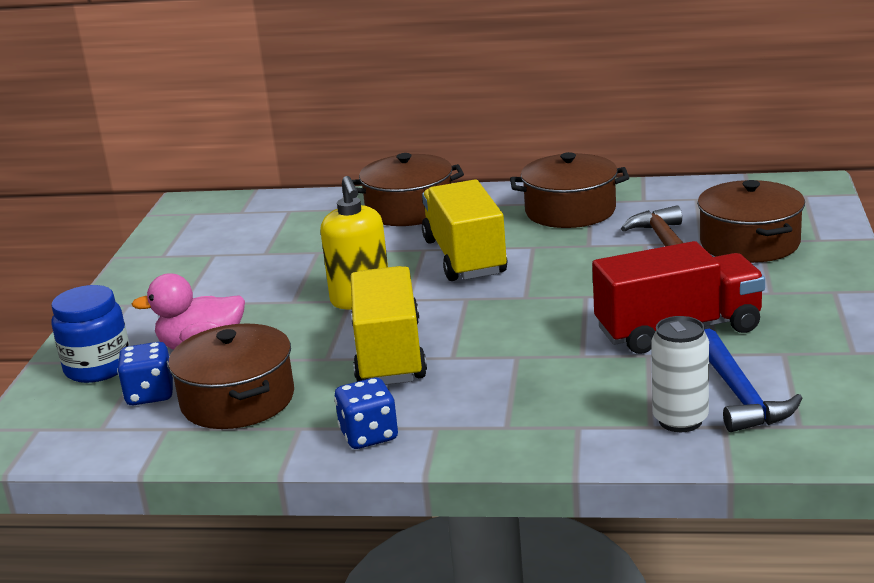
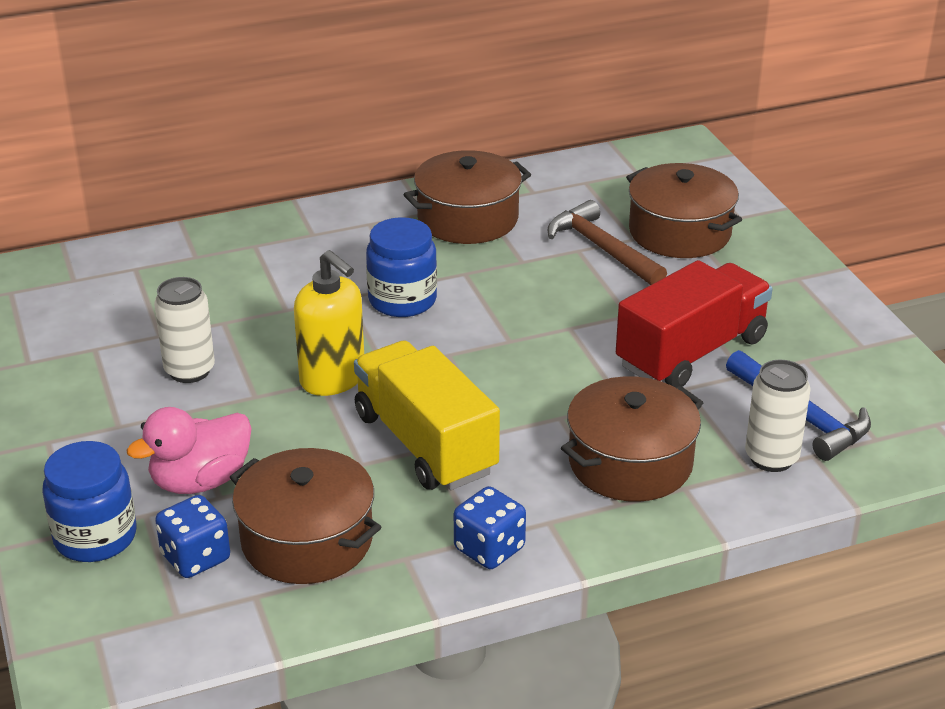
camera: 30 degrees left, 10 degrees up
brown pot [352,153,464,226] -> brown pot moved to [561,376,703,502]
yellow truck [422,180,507,281] -> blue jar [366,217,437,317]
none -> white can [154,277,215,383]

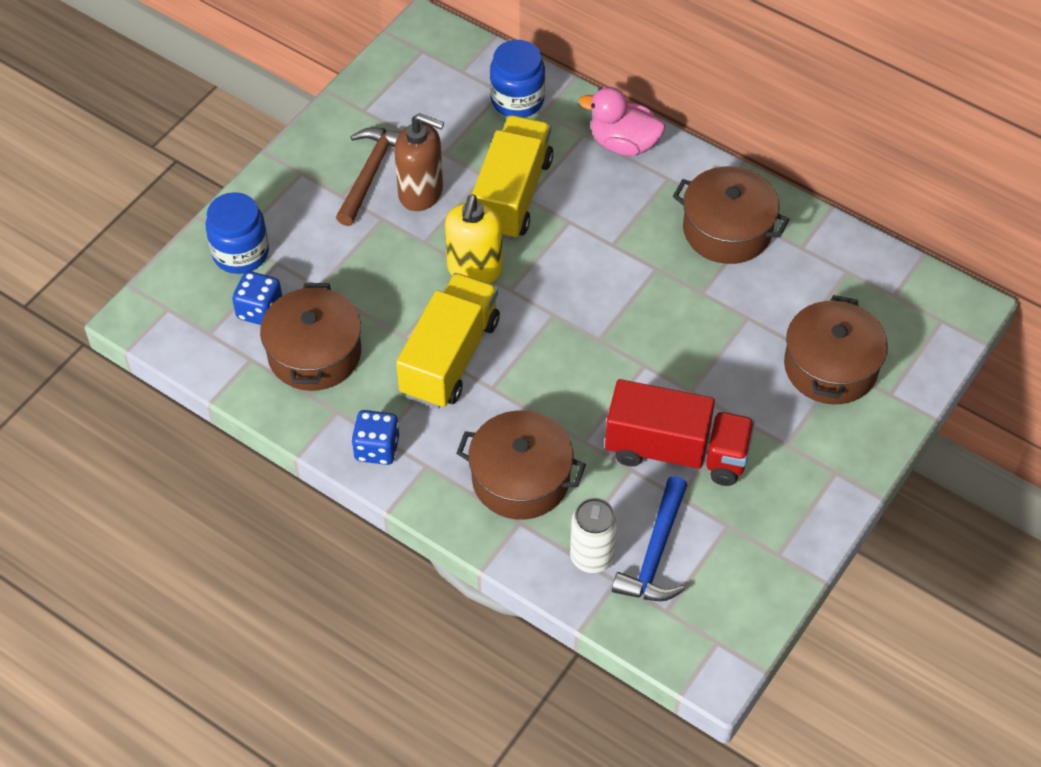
camera: 55 degrees right, 20 degrees up
pink duck [127,407,252,494] -> pink duck moved to [579,87,665,156]
white can [154,277,215,383] -> brown soap dispenser [394,113,444,211]
blue jar [366,217,437,317] -> blue jar moved to [490,40,545,117]
brown hammer [548,200,667,285] -> brown hammer moved to [336,127,401,226]
none -> yellow truck [472,115,554,240]

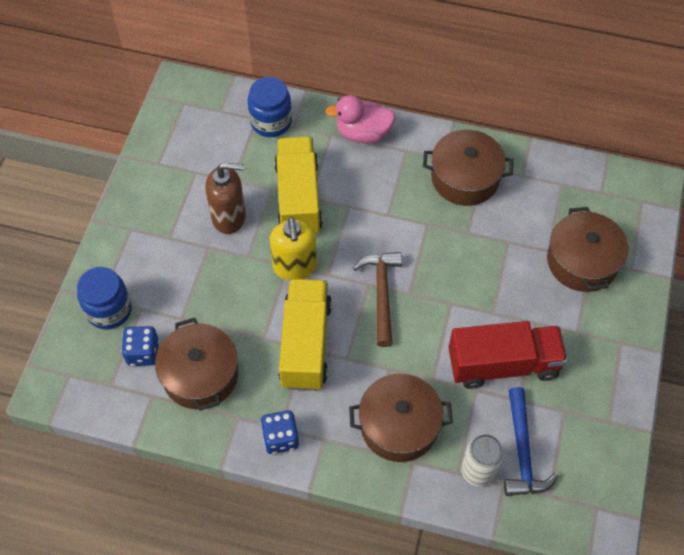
camera: 20 degrees left, 5 degrees up
brown hammer [336,127,401,226] -> brown hammer moved to [353,252,402,347]

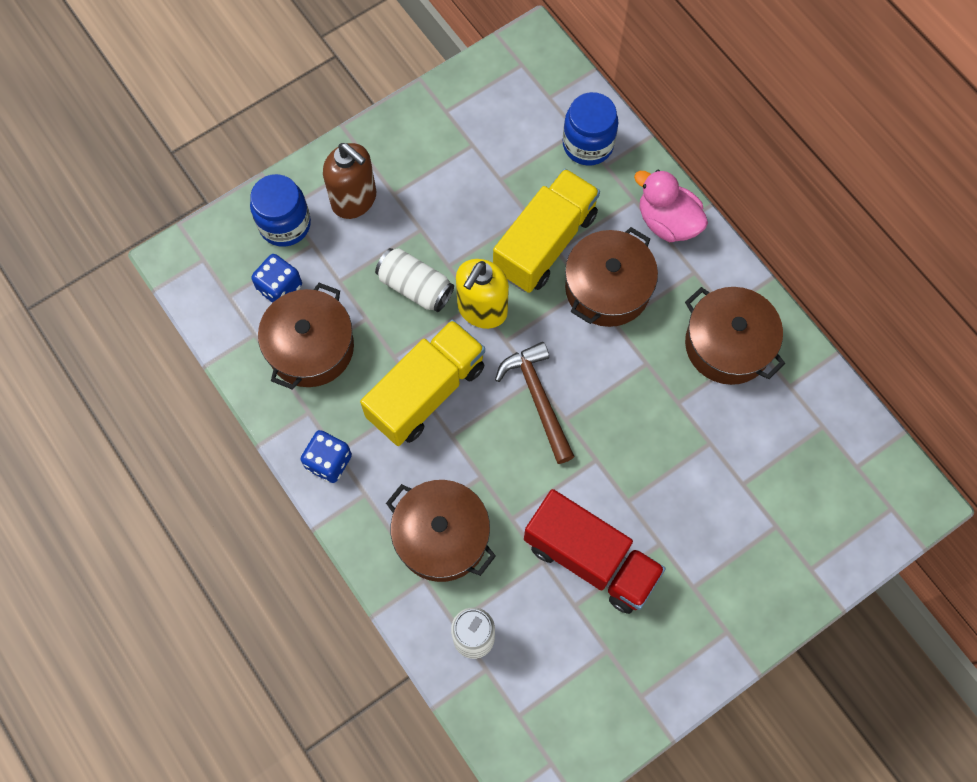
camera: 40 degrees right, 10 degrees up
brown soap dispenser [205,163,246,234] -> brown soap dispenser moved to [323,143,376,219]
brown hammer [353,252,402,347] -> brown hammer turned 60 degrees counterclockwise [495,342,575,464]
blue hammer [504,387,558,496] -> none
brown pot [547,207,628,292] -> brown pot moved to [565,227,658,327]
none -> white can [375,248,454,312]

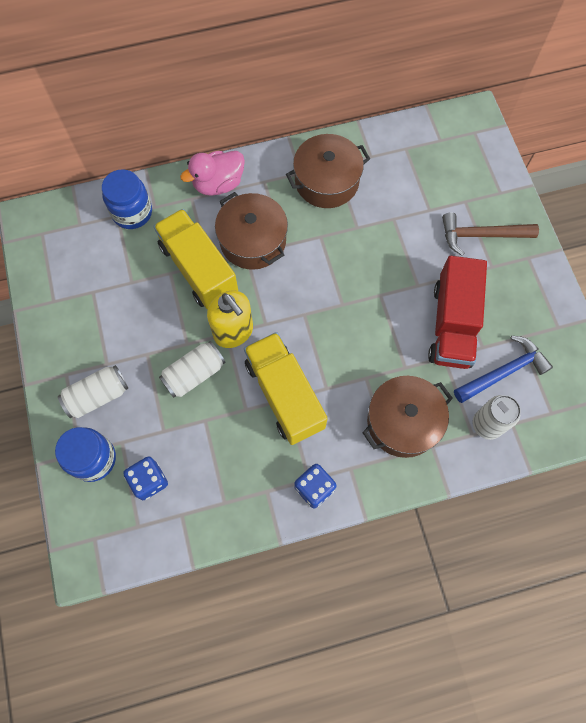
camera: 70 degrees left, 0 degrees up
brown pot [258,283,354,390] -> none
brown soap dispenser [323,143,376,219] -> white can [58,365,128,418]
brown hammer [495,342,575,464] -> brown hammer moved to [442,212,539,256]
red truck [524,489,666,614] -> red truck turned 135 degrees clockwise [428,256,487,369]
none -> blue hammer [454,335,553,403]

